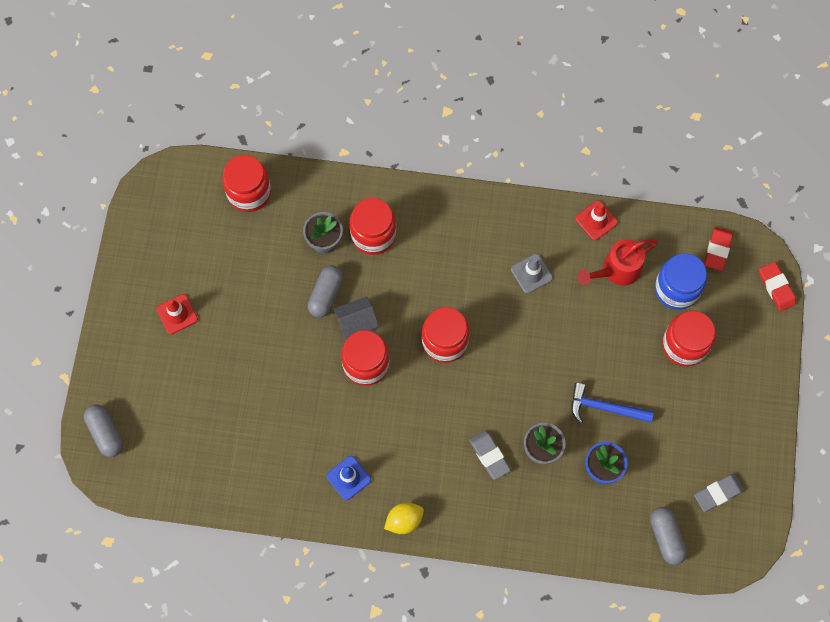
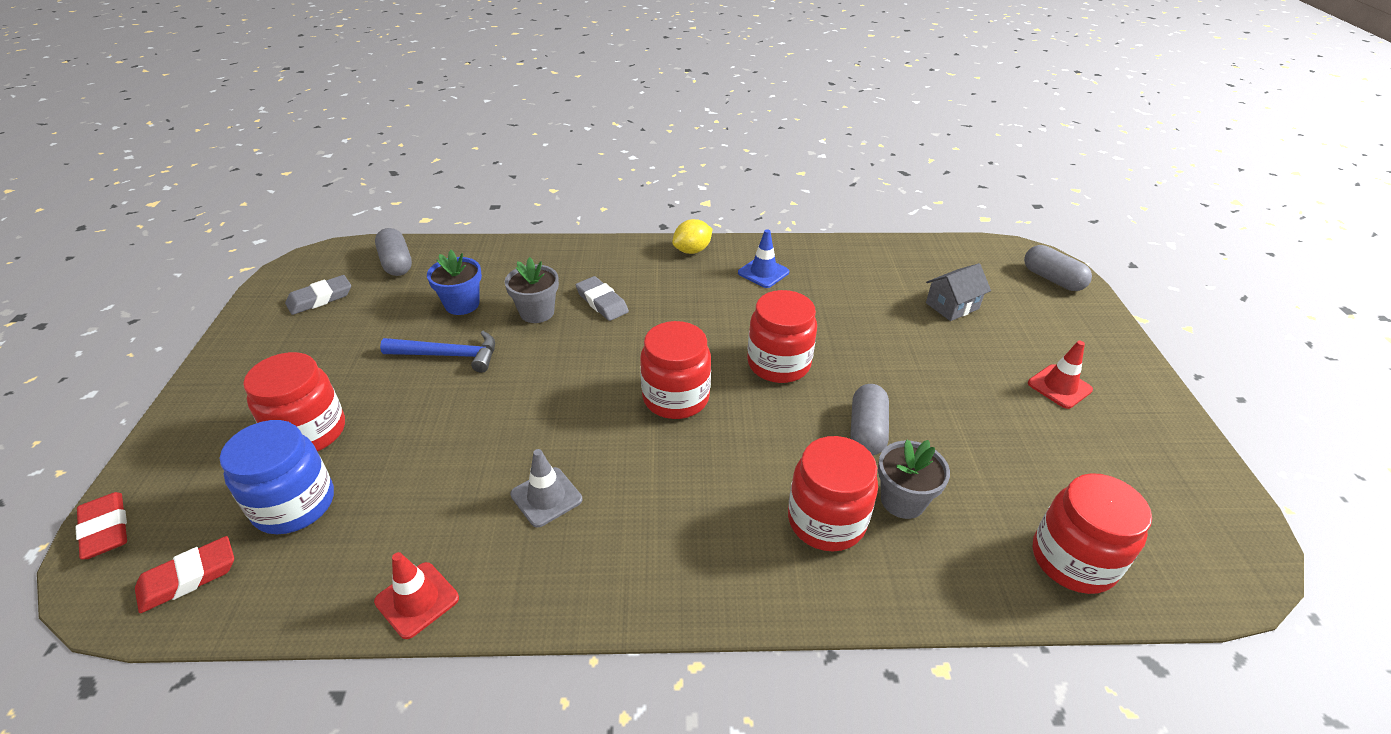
camera: 170 degrees right, 30 degrees down
grey house [333,296,379,340] -> grey house moved to [926,263,991,321]
red watering can [577,239,658,286] -> none
red eraser [704,227,733,271] -> red eraser turned 45 degrees clockwise [135,536,234,613]

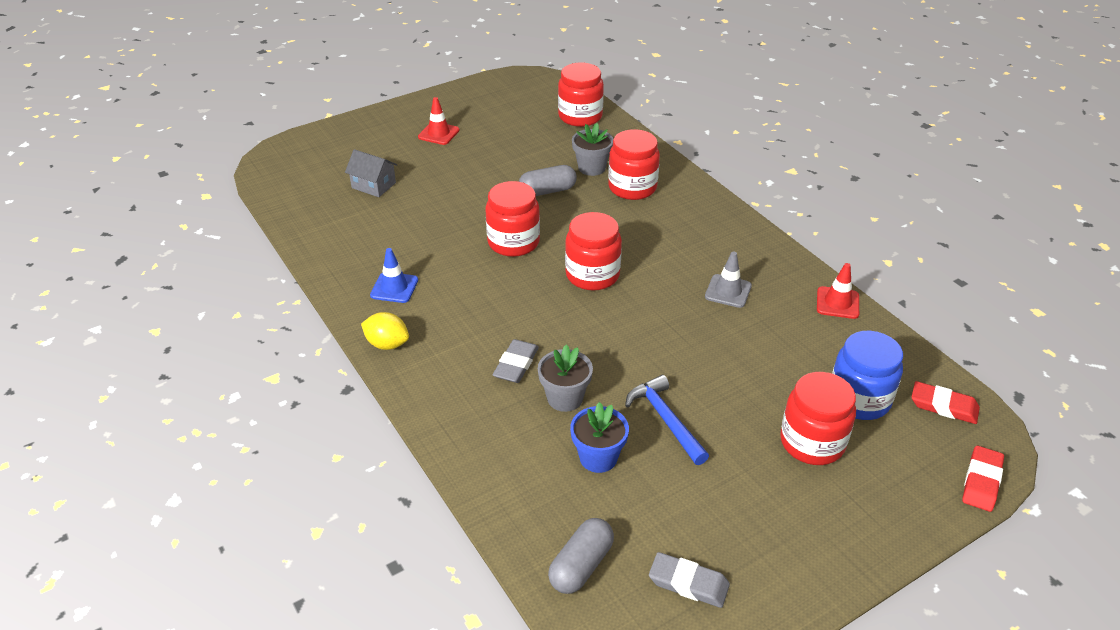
camera: 120 degrees left, 0 degrees up
grey capsule [1024,245,1092,291] -> none

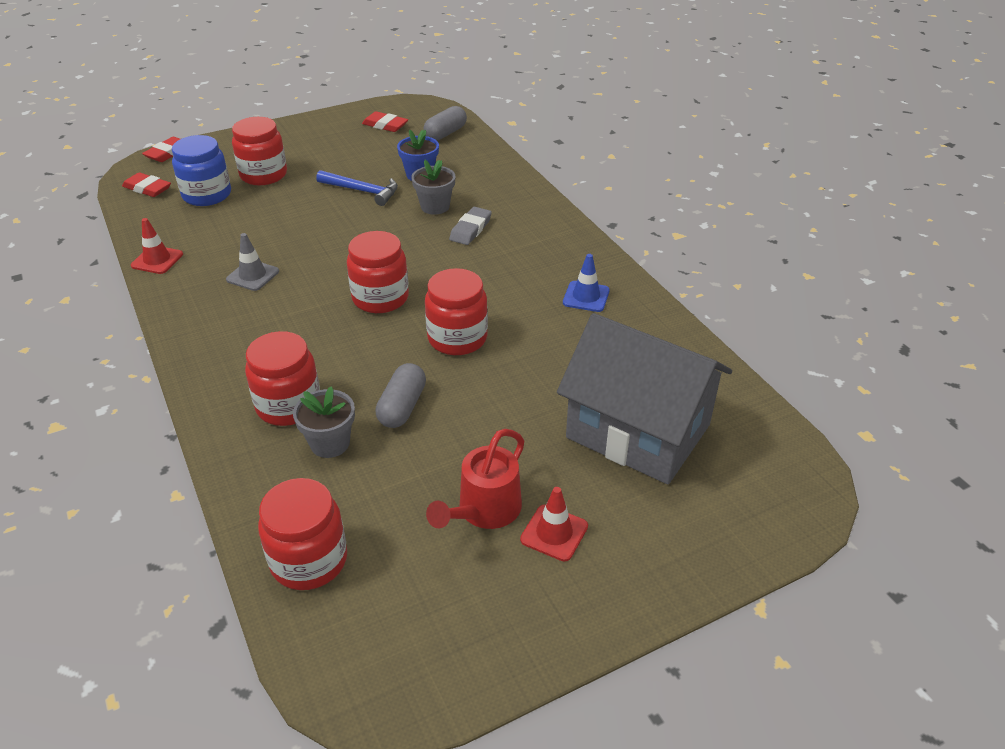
camera: 175 degrees left, 0 degrees up
grey house [345,149,397,197] -> grey house [557,313,732,484], size x2.41
yellow lemon [361,312,409,350] -> none
grey capsule [519,165,577,196] -> grey capsule turned 60 degrees counterclockwise [375,363,426,428]
blue hammer [625,375,709,465] -> blue hammer turned 45 degrees counterclockwise [316,170,398,206]
grey eraser [649,552,730,608] -> red eraser [362,111,408,132]
none -> red watering can [426,429,524,529]

